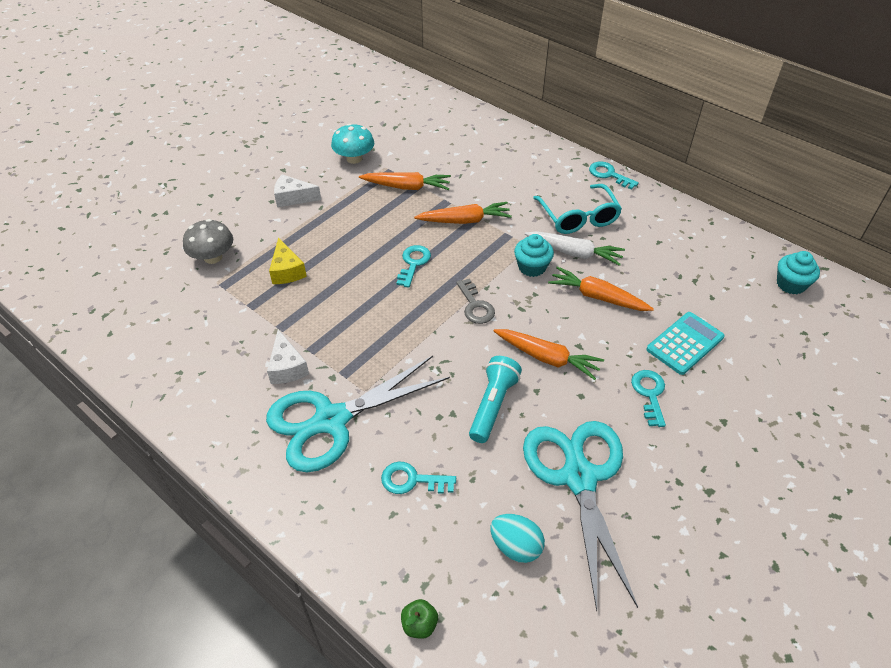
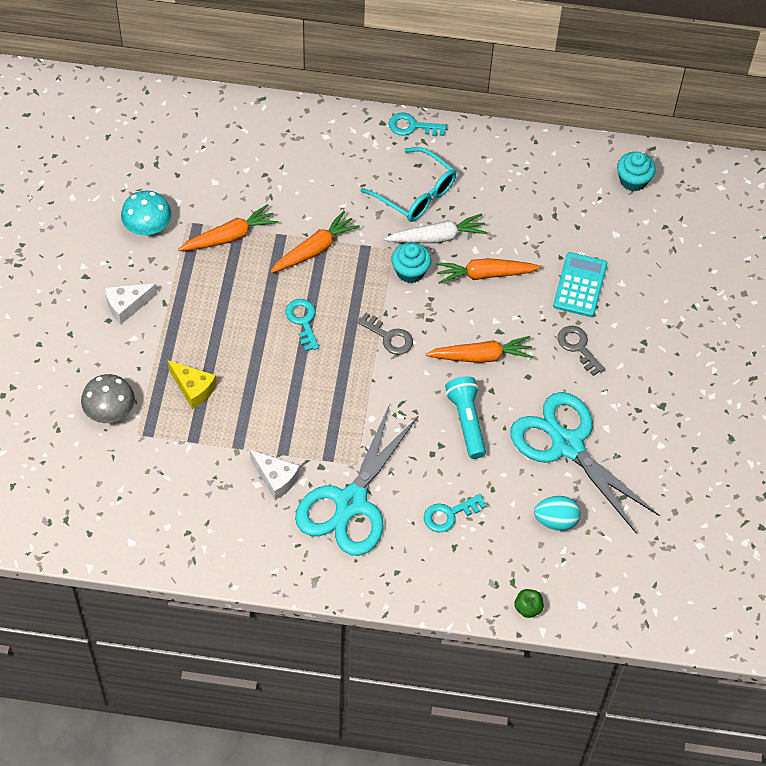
camera: 35 degrees left, 10 degrees up
turquoise key [631,370,666,427] -> grey key [558,326,605,376]

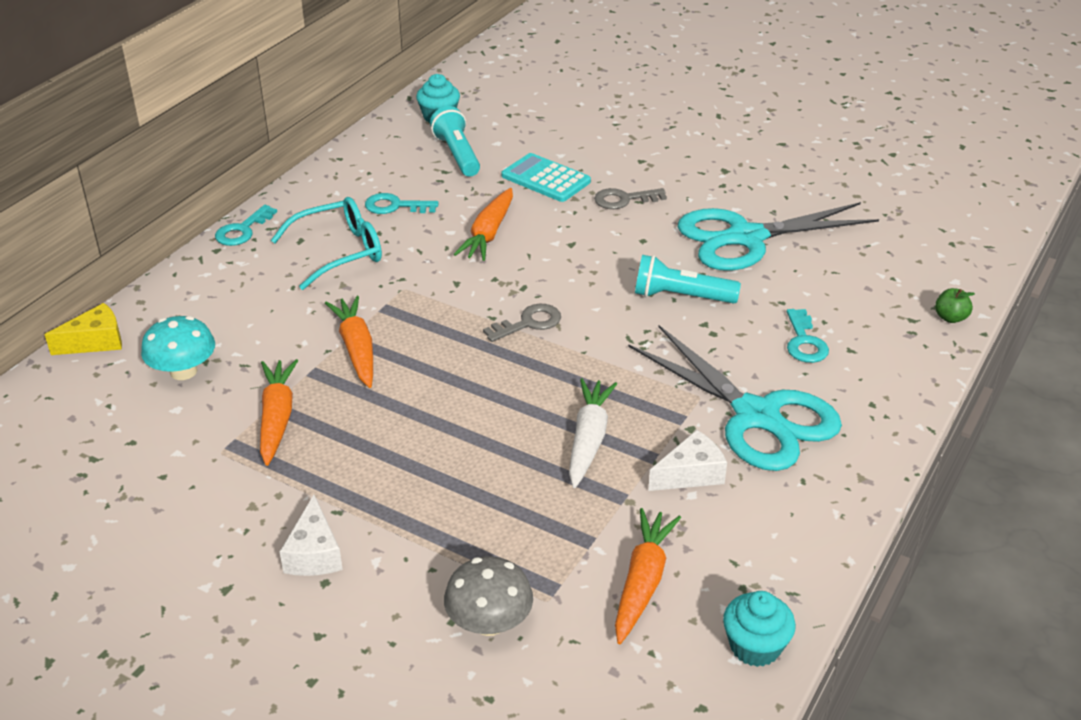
camera: 65 degrees left, 20 degrees down
turquoise mushroom [121,191,171,235] -> turquoise mushroom moved to [141,316,215,380]
yellow cheese [168,360,217,409] -> yellow cheese moved to [45,303,122,355]
turquoise key [285,299,319,351] -> turquoise key moved to [365,193,439,214]
white carrot [384,213,488,243] -> white carrot moved to [569,378,617,488]
turquoise cupcake [391,242,431,283] -> turquoise cupcake moved to [723,591,796,667]
orange carrot [425,336,534,363] -> orange carrot moved to [615,508,681,644]
turquoise egg [534,496,581,531] -> none
none -> turquoise flashlight [430,106,480,177]

